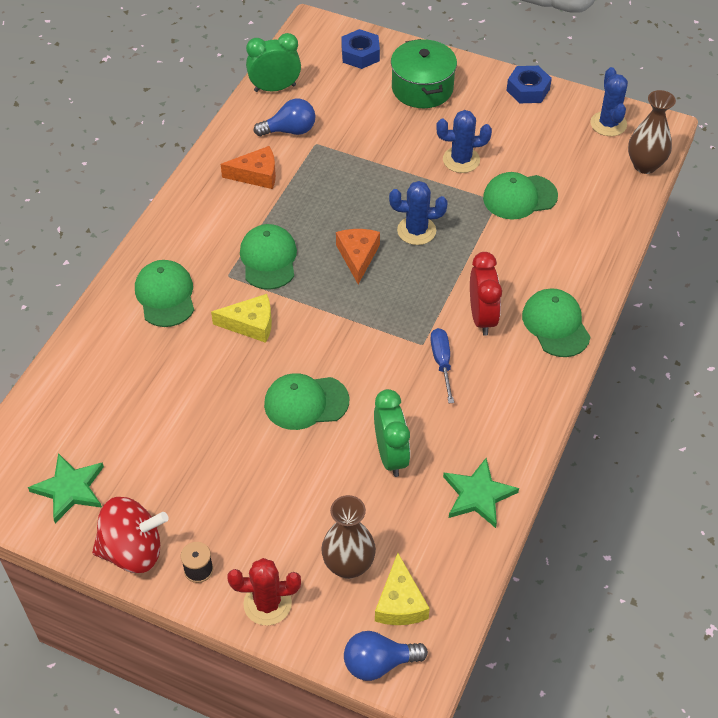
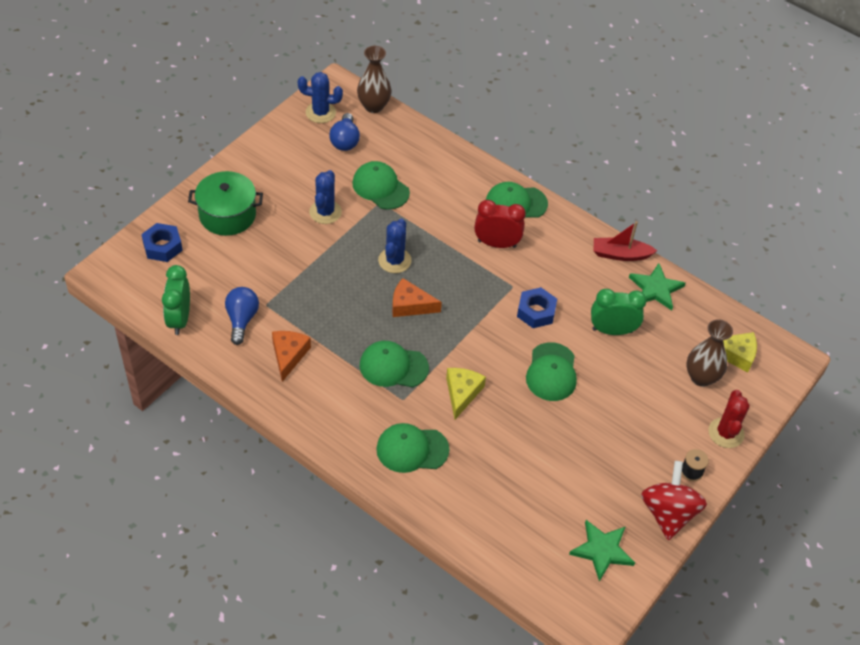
camera: 80 degrees left, 0 degrees up
blue light bulb [344,631,428,681] -> blue light bulb moved to [329,113,360,151]
blue screwdriver [430,328,454,403] -> none
green cap [483,172,558,220] -> green cap turned 135 degrees clockwise [352,161,410,210]
blue nut [506,66,552,103] -> blue nut moved to [517,287,557,328]
none -> red boat [594,221,657,261]

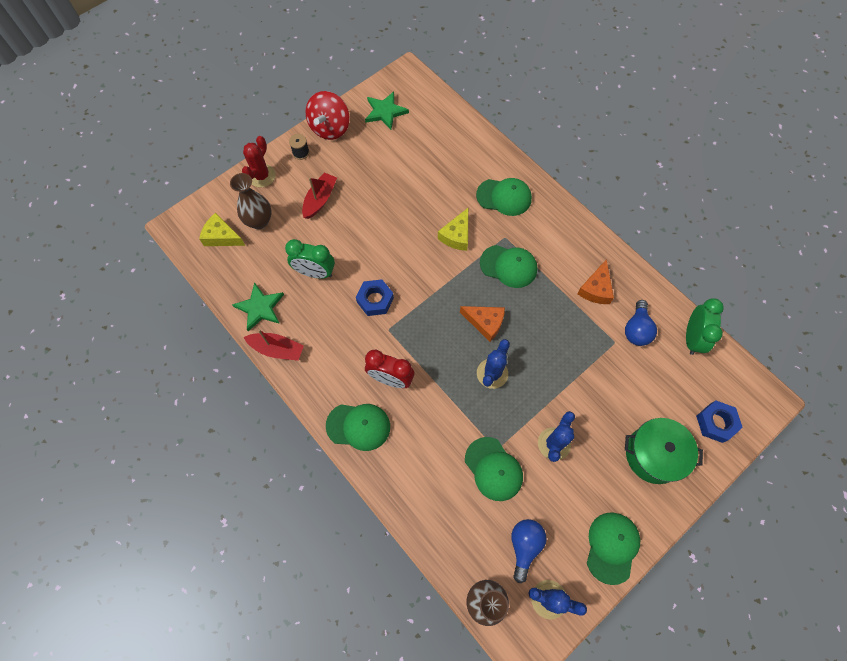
camera: 165 degrees left, 15 degrees up
green cap [526,342,577,401] -> green cap moved to [587,512,640,585]
none -> red boat [302,172,337,219]

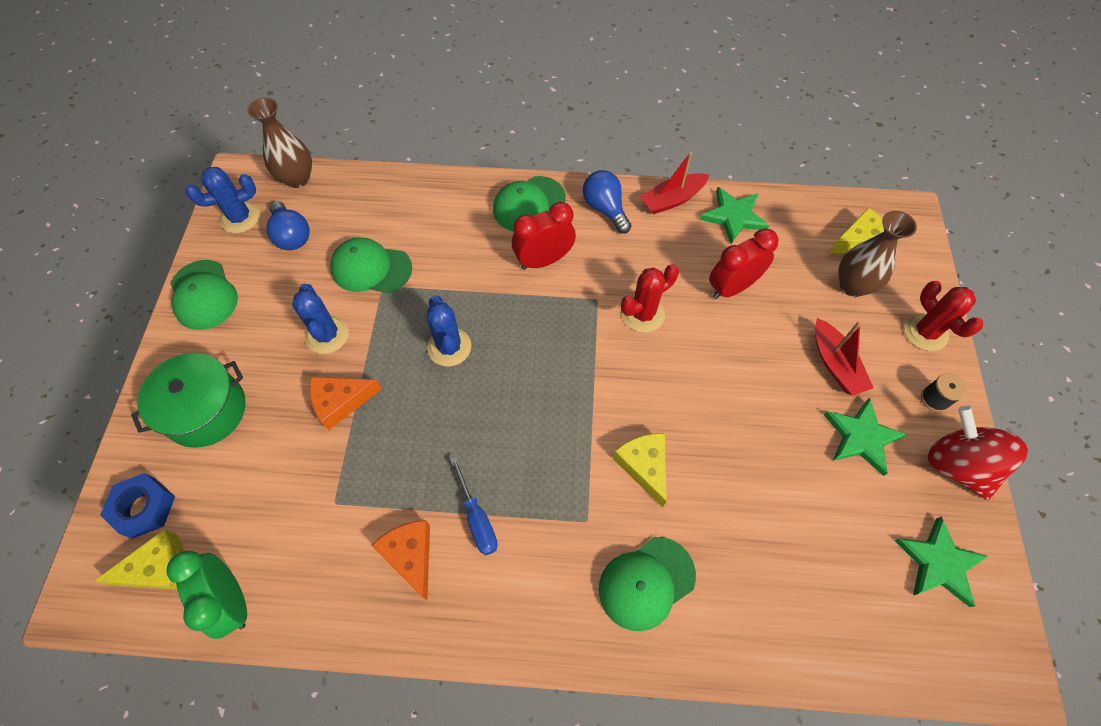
camera: 135 degrees right, 5 degrees down
green clock [285,239,335,279] -> red clock [709,228,779,299]
blue nut [356,279,394,316] -> red cactus [621,264,679,333]
orange cheese [460,306,505,342] -> orange cheese moved to [309,377,382,431]
green cap [480,245,537,288] -> none
blue light bulb [625,300,657,346] -> blue light bulb moved to [583,170,631,234]
none -> yellow cheese [95,529,184,590]
none -> blue screwdriver [450,457,498,556]
none -> green star [823,398,908,476]

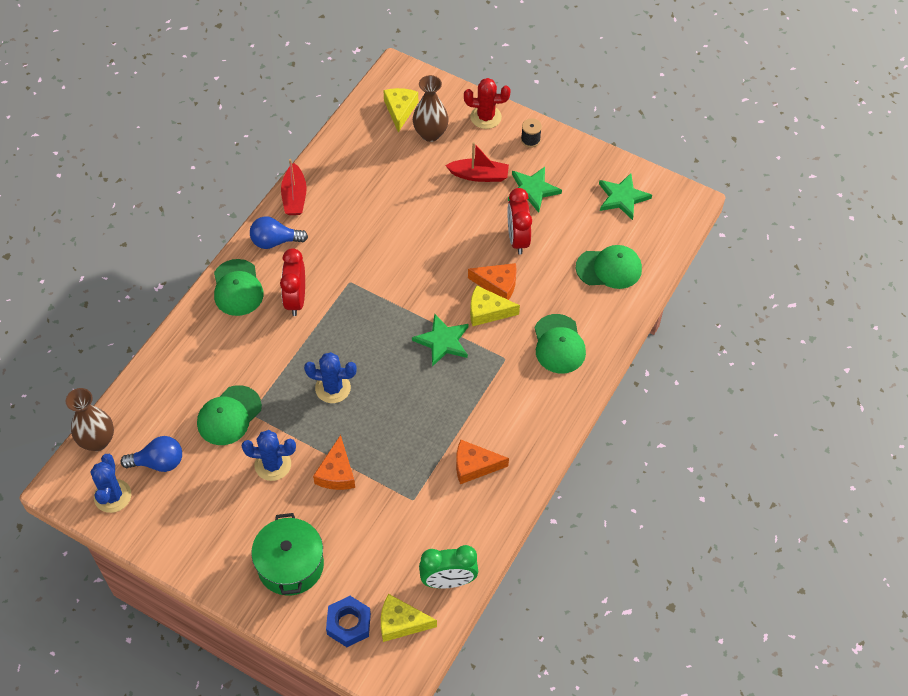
camera: 65 degrees left, 5 degrees down
yellow cheese [95,529,184,590] -> yellow cheese turned 90 degrees counterclockwise [381,594,437,642]
green cap [171,260,238,330] -> green cap moved to [576,245,642,289]
blue screwdriver [450,457,498,556] -> none
red cactus [621,264,679,333] -> none
green star [700,187,769,244] -> green star moved to [412,314,469,367]
red clock [709,228,779,299] -> red clock moved to [507,188,532,255]
red spinning top [928,406,1028,500] -> none
none -> orange cheese [468,263,517,300]

